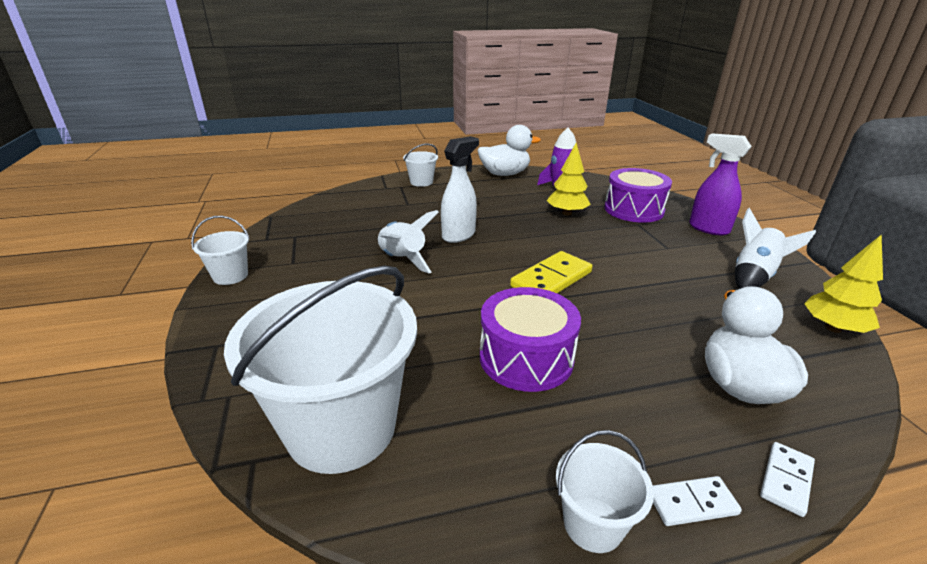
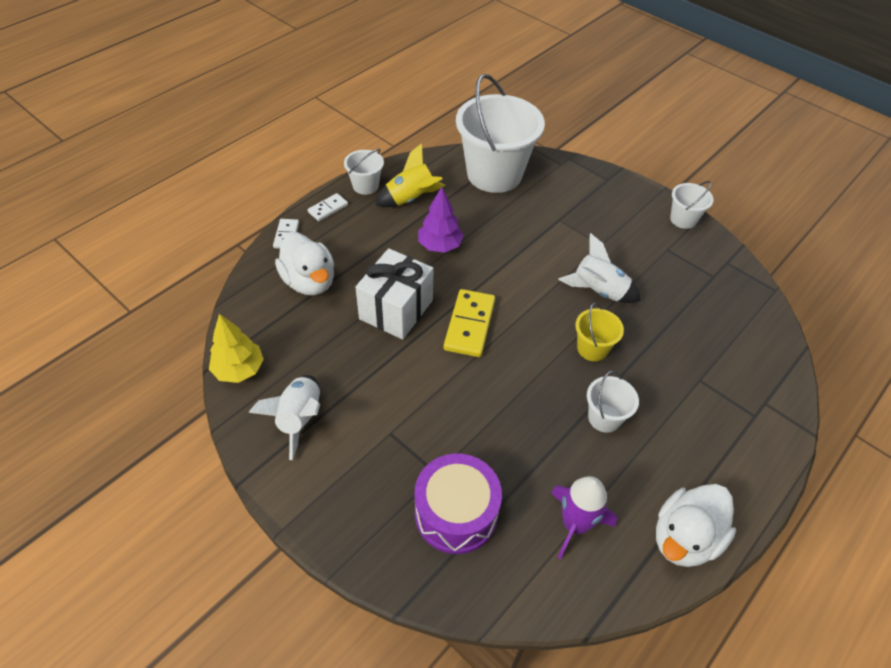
camera: 145 degrees right, 20 degrees up
white bucket [403,143,438,187] -> white bucket moved to [587,370,639,433]
white spray bottle [441,136,479,243] -> yellow bucket [575,302,624,361]
purple drum [480,287,581,392] -> purple tree [418,187,464,253]
yellow tree [547,143,591,215] -> none
purple spray bottle [689,133,752,235] -> none
none -> white gift [355,248,434,340]
none -> yellow rocket [375,143,445,207]

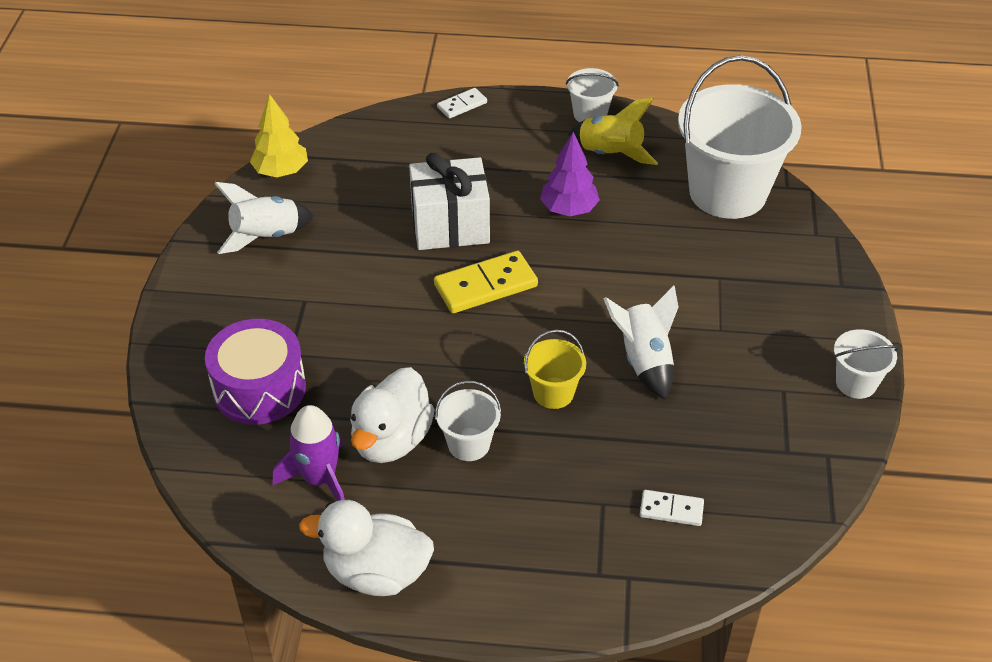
camera: 55 degrees right, 5 degrees down
white duck [275,232,334,295] -> white duck moved to [350,367,435,463]
white domino [308,193,348,221] -> white domino moved to [640,490,704,526]

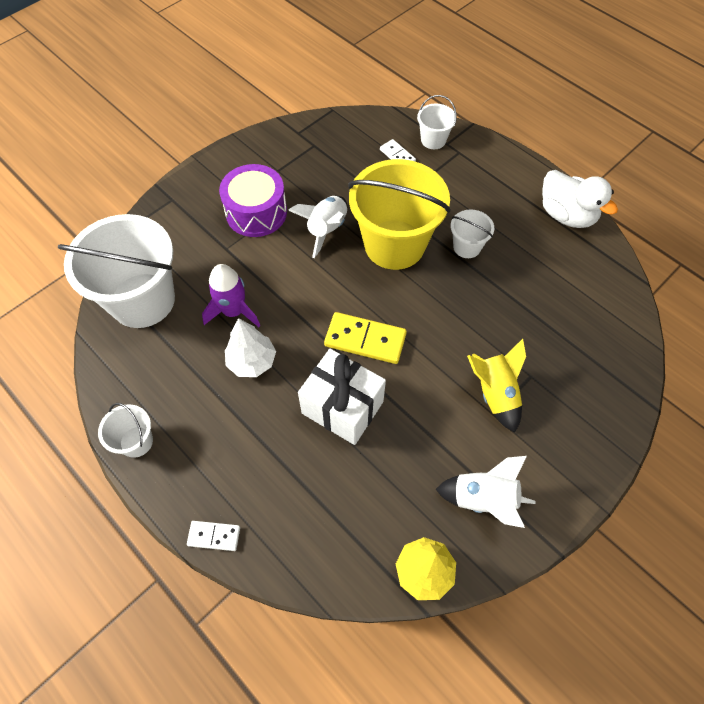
camera: 140 degrees left, 15 degrees up
purple drum [205,319,306,425] -> purple drum moved to [219,164,287,237]
purple rocket [273,405,345,501] -> purple rocket moved to [202,264,260,327]
white duck [350,367,435,463] -> none
yellow bucket [524,330,586,409] -> yellow bucket [348,159,451,270], size x2.20
purple tree [540,132,600,216] -> white tree [225,318,276,377]
yellow rocket [568,97,658,165] -> yellow rocket moved to [467,339,526,432]
white bucket [834,329,899,399] -> white bucket moved to [417,95,457,149]

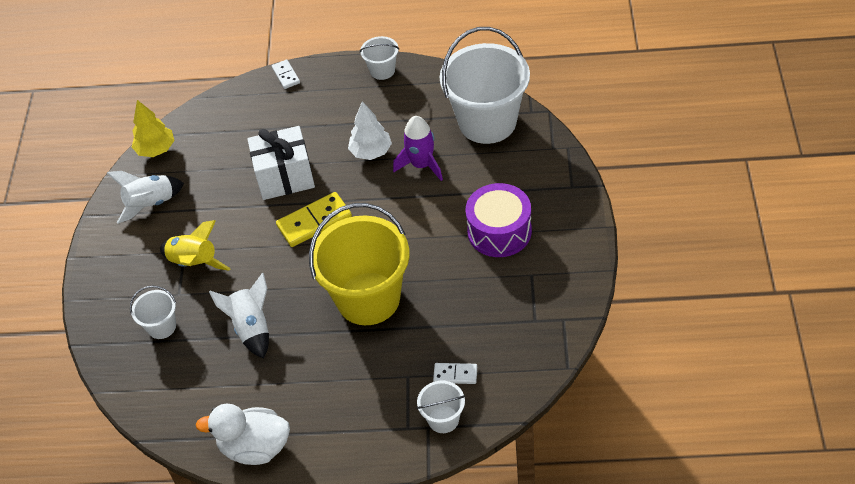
camera: 140 degrees right, 10 degrees down
white domino [187,521,240,551] -> white domino turned 75 degrees counterclockwise [272,60,300,89]
white rocket [288,196,347,258] -> white rocket moved to [209,273,269,359]
white bucket [451,210,494,258] -> white bucket moved to [130,286,176,339]

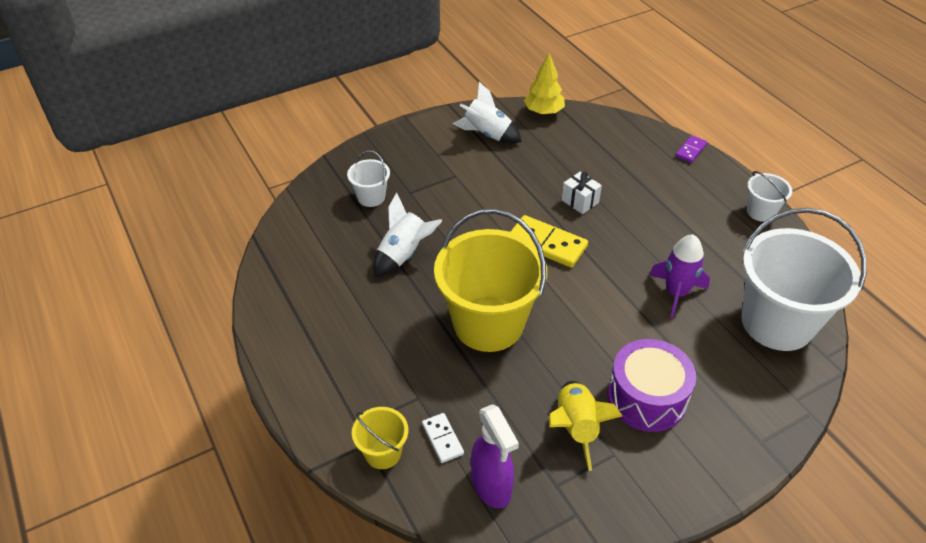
camera: 55 degrees right, 5 degrees down
yellow rocket [160,220,231,271] -> yellow rocket moved to [549,381,622,471]
white duck [196,404,290,465] -> none
white gift [247,126,315,200] -> white gift [562,172,602,214], size x0.52
white domino [272,60,300,89] -> purple domino [675,135,707,163]
white tree [348,101,392,160] -> none
white bucket [417,381,465,433] -> yellow bucket [352,407,408,469]
none -> purple spray bottle [471,404,519,508]

